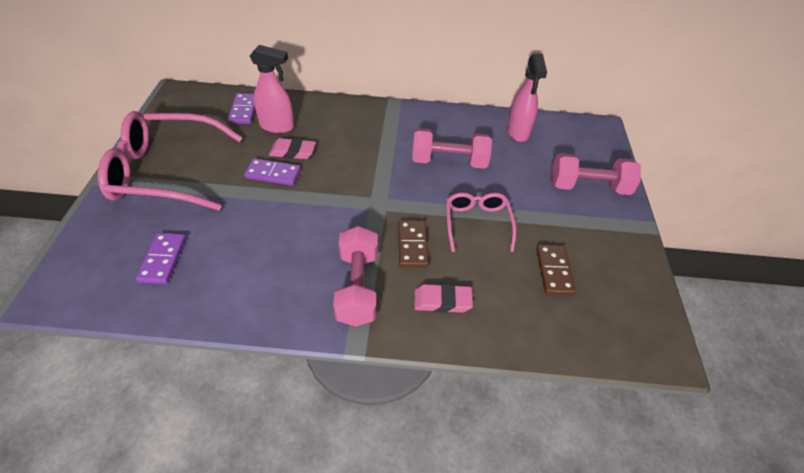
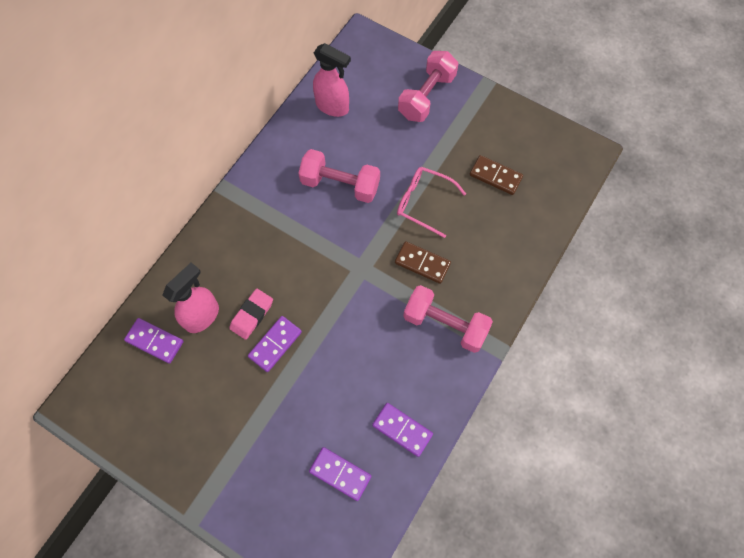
camera: 60 degrees left, 20 degrees up
pink glasses [98,111,243,211] -> none
pink dumbbell [412,128,492,169] -> pink dumbbell turned 75 degrees clockwise [298,149,380,203]
pink eraser [414,284,473,313] -> none
none -> purple domino [372,403,433,457]

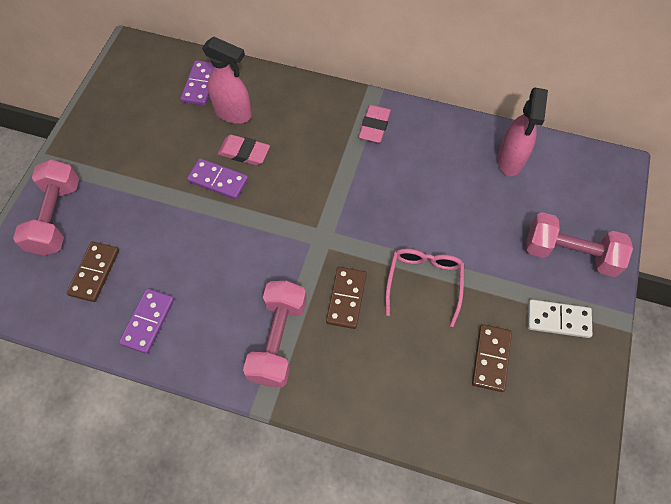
camera: 75 degrees right, 5 degrees down
pink dumbbell [298,149,380,203] -> pink dumbbell moved to [13,159,79,256]
purple domino [309,447,372,501] -> brown domino [67,241,119,302]
none -> pink eraser [359,105,391,143]
none -> white domino [528,300,592,338]

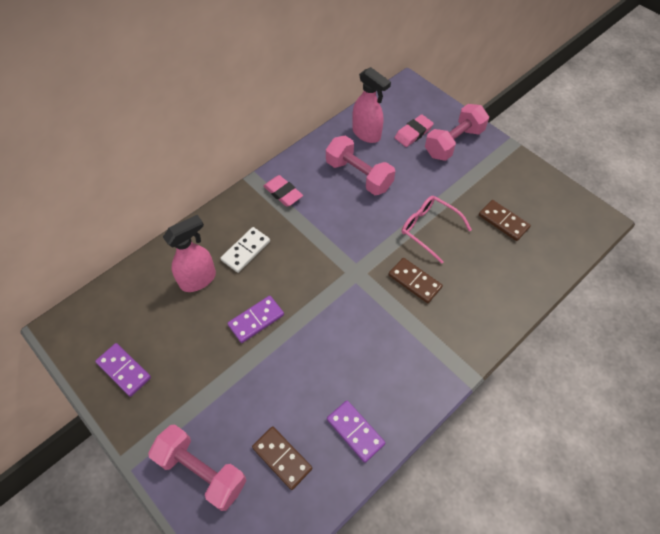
camera: 60 degrees left, 5 degrees down
purple domino [180,60,214,106] -> purple domino moved to [95,343,151,397]
pink eraser [218,135,270,165] -> pink eraser moved to [395,114,434,147]
pink dumbbell [243,281,307,387] -> pink dumbbell moved to [326,136,395,195]
white domino [528,300,592,338] -> white domino moved to [220,227,270,273]

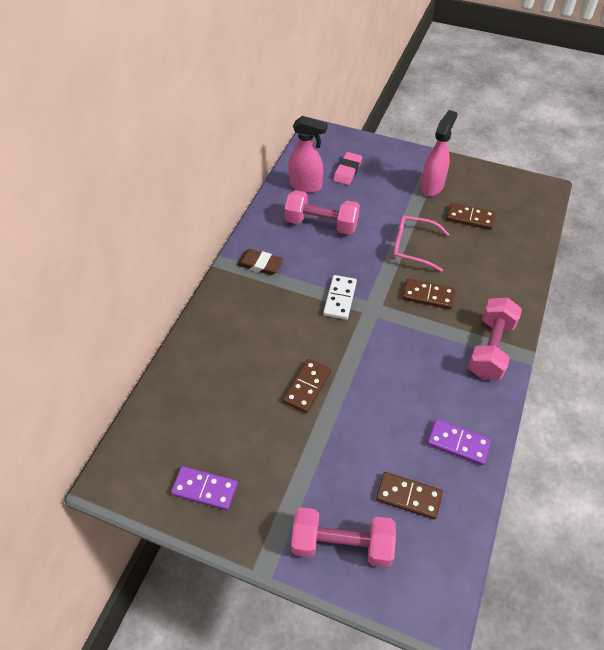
camera: 25 degrees left, 5 degrees down
pink spray bottle [163,215,216,292] -> pink spray bottle moved to [421,110,458,196]
white domino [220,227,270,273] -> white domino moved to [323,275,357,320]
purple domino [227,296,284,343] -> brown domino [283,359,331,413]
pink eraser [263,175,303,207] -> brown eraser [237,249,284,275]
pink dumbbell [425,104,489,161] -> pink dumbbell moved to [468,297,522,380]

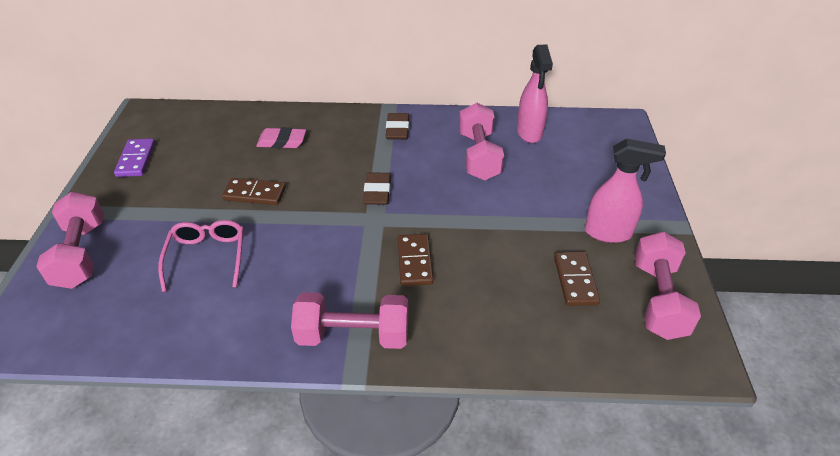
camera: 70 degrees right, 10 degrees down
white domino [323,275,357,320] -> brown eraser [363,172,391,205]
pink eraser [333,152,362,185] -> pink eraser moved to [256,127,306,149]
brown domino [376,472,443,520] -> none
pink glasses [393,215,449,272] -> pink glasses moved to [158,220,243,292]
purple domino [427,419,491,465] -> none
none -> pink dumbbell [634,232,701,340]

